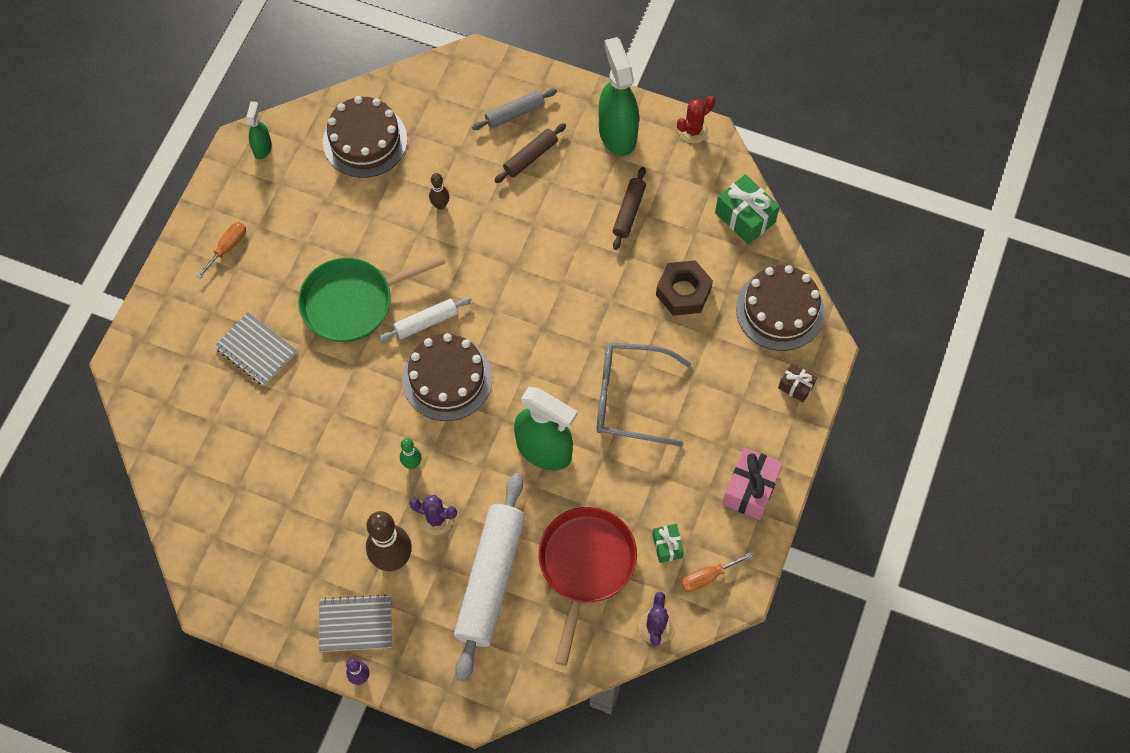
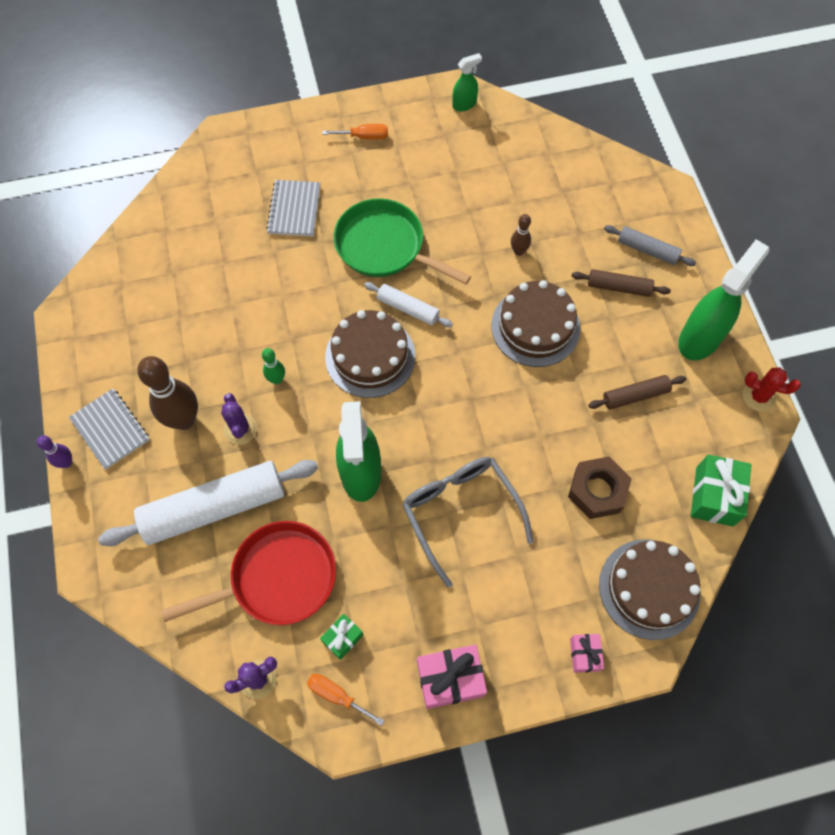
camera: 55 degrees right, 0 degrees up
brown cake [323,96,407,178] -> brown cake moved to [491,280,580,367]
brown gift [778,363,817,402] -> pink gift [570,634,604,673]

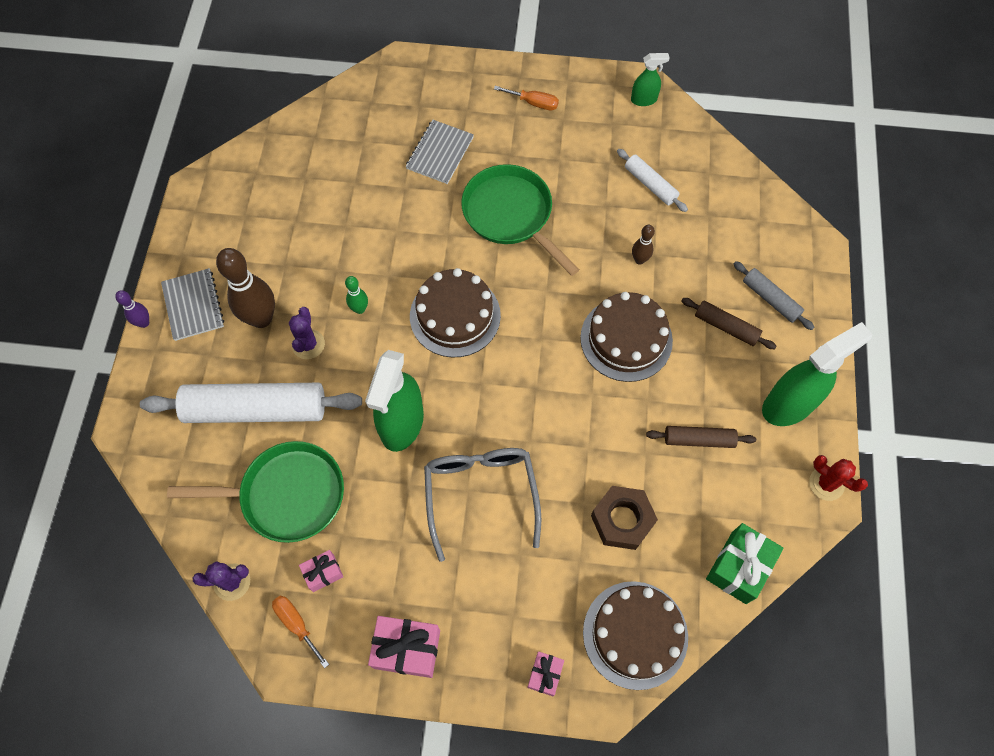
camera: 20 degrees right, 0 degrees up
red pan [161,521,336,625] -> green pan [167,441,344,543]
green gift [320,614,363,660] -> pink gift [299,550,343,592]
white rolling pin [364,282,453,327] -> white rolling pin moved to [617,149,688,212]

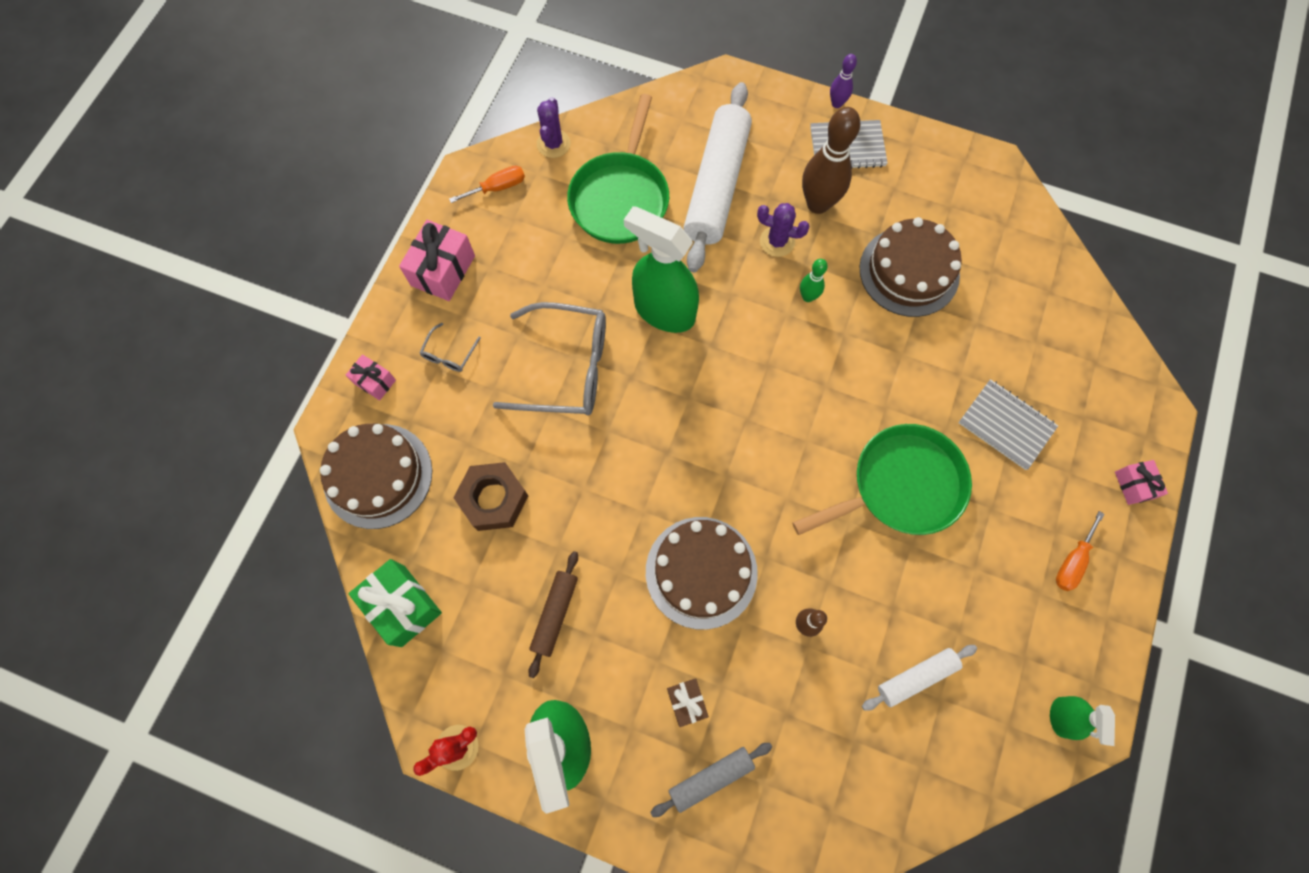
camera: 105 degrees right, 5 degrees up
pink gift [299,550,343,592] -> pink gift moved to [1115,460,1168,505]
brown cake [410,268,501,357] -> brown cake moved to [859,217,962,317]
brown rolling pin [681,298,777,349] -> brown gift [667,678,709,727]
none -> grey glasses [419,323,481,372]

